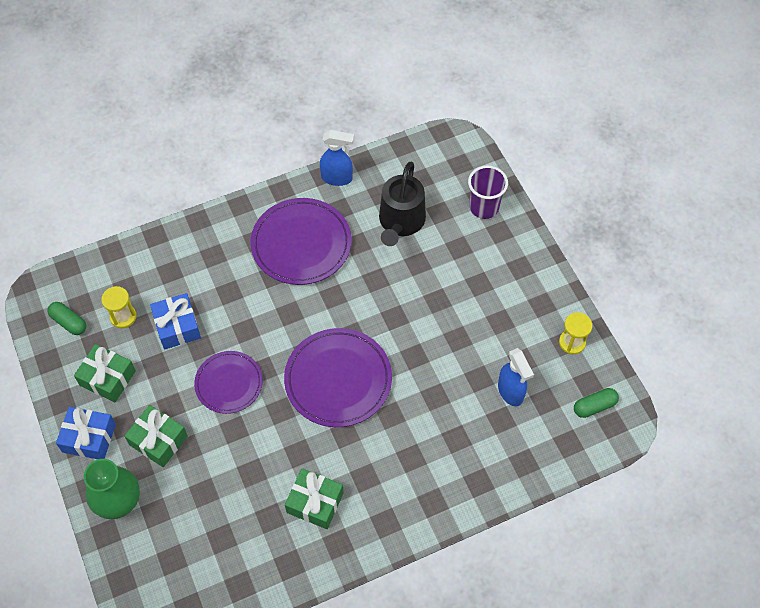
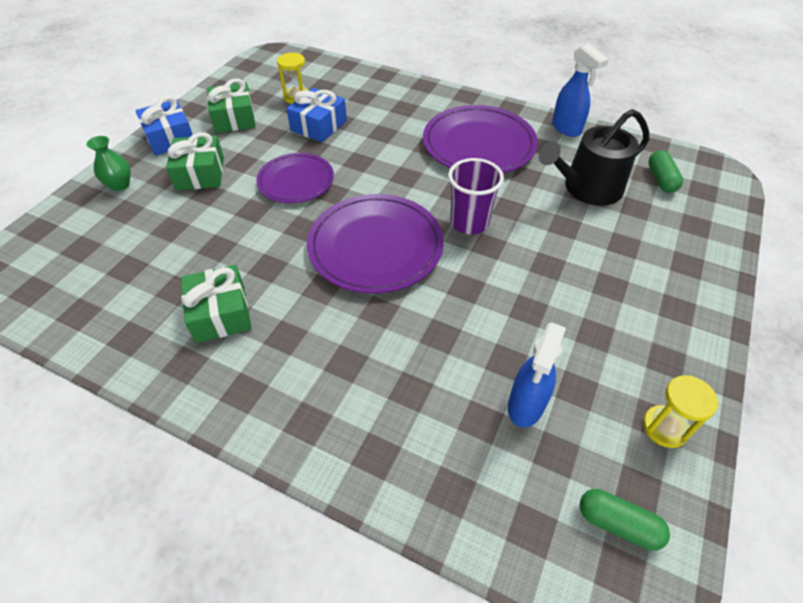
camera: 50 degrees right, 10 degrees down
green capsule [47,302,86,335] -> green capsule moved to [648,150,683,193]
green vase [84,459,140,519] -> green vase [87,136,131,191], size x0.58
purple cup [468,165,508,219] -> purple cup moved to [448,158,504,235]

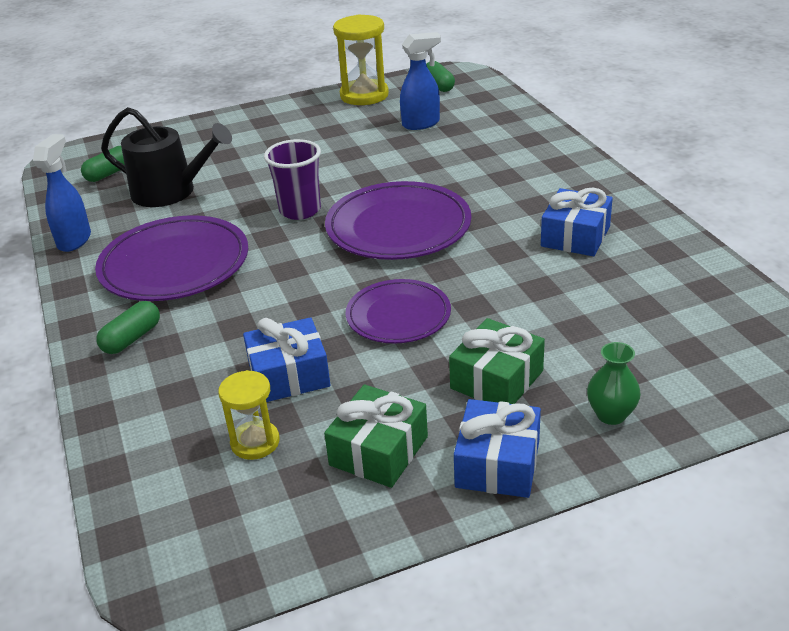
camera: 135 degrees left, 15 degrees down
green gift [181,265,252,343] -> blue gift [541,188,613,256]
yellow hourglass [643,375,718,448] -> yellow hourglass [333,15,389,105], size x1.68
none -> green capsule [96,301,160,354]

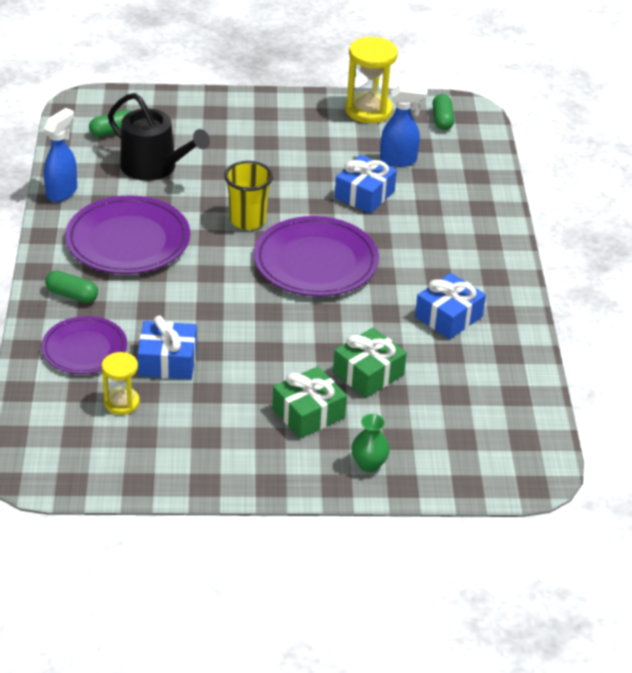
camera: 15 degrees right, 5 degrees up
green capsule [96,301,160,354] -> green capsule turned 60 degrees clockwise [45,270,98,303]
purple cup [264,139,321,220] -> yellow cup [224,161,273,230]
green gift [324,385,428,488] -> green gift moved to [333,328,407,398]
purple plate [346,279,451,343] -> purple plate moved to [41,316,127,374]
blue gift [454,399,541,498] -> blue gift moved to [335,155,397,214]

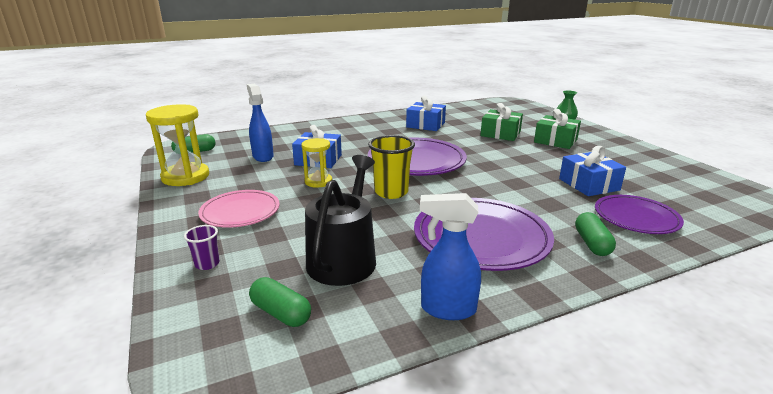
camera: 110 degrees left, 15 degrees down
yellow hourglass [102,352,140,415] -> yellow hourglass moved to [301,138,332,188]
none -> purple cup [184,225,220,270]
none -> pink plate [198,190,280,228]

